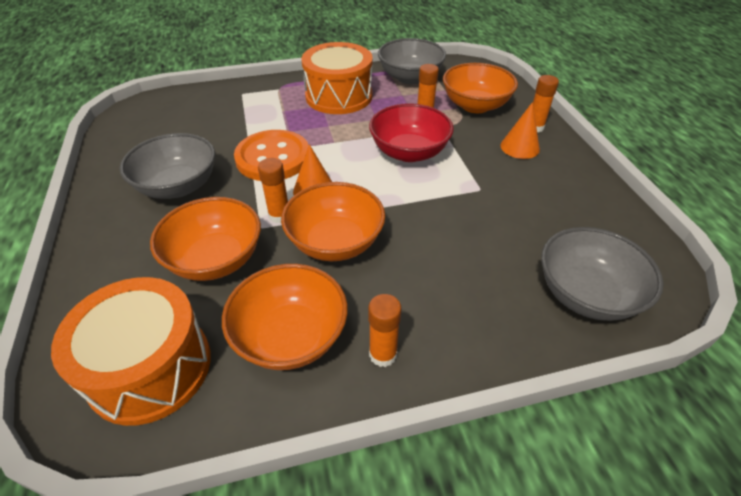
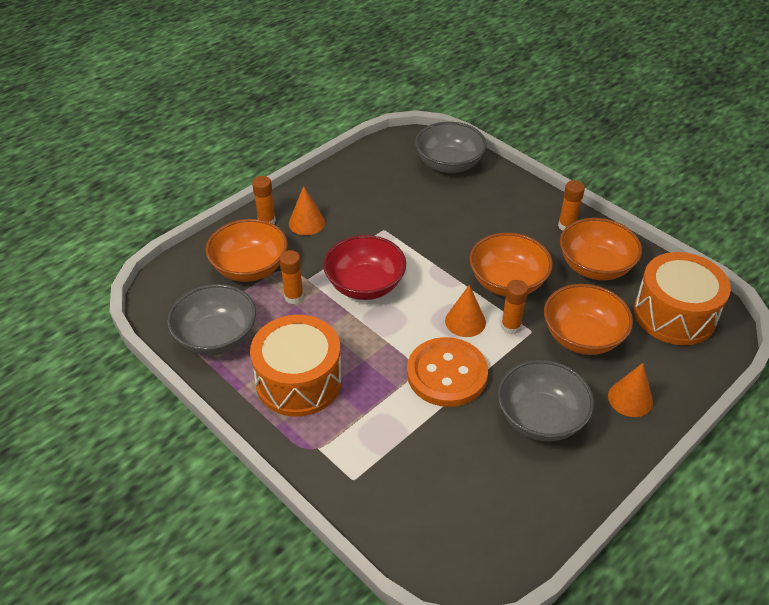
camera: 120 degrees left, 0 degrees up
none -> orange cone [608,363,653,417]

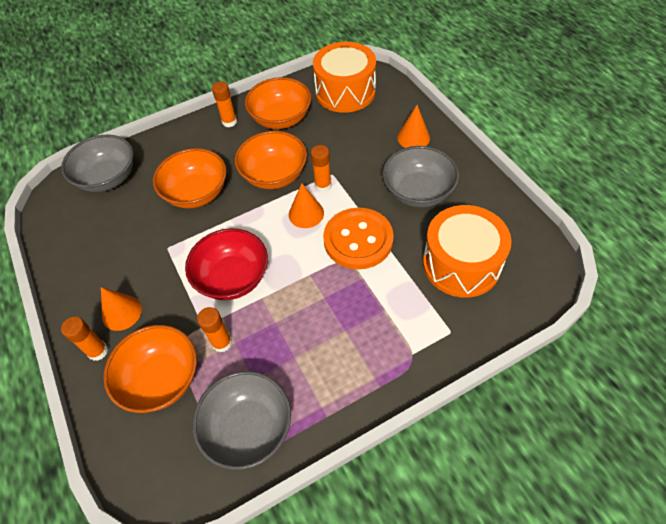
camera: 70 degrees left, 10 degrees up
orange drum [250,315,342,417] -> orange drum moved to [423,205,512,298]
orange bowl [544,284,633,355] -> orange bowl moved to [153,148,227,208]

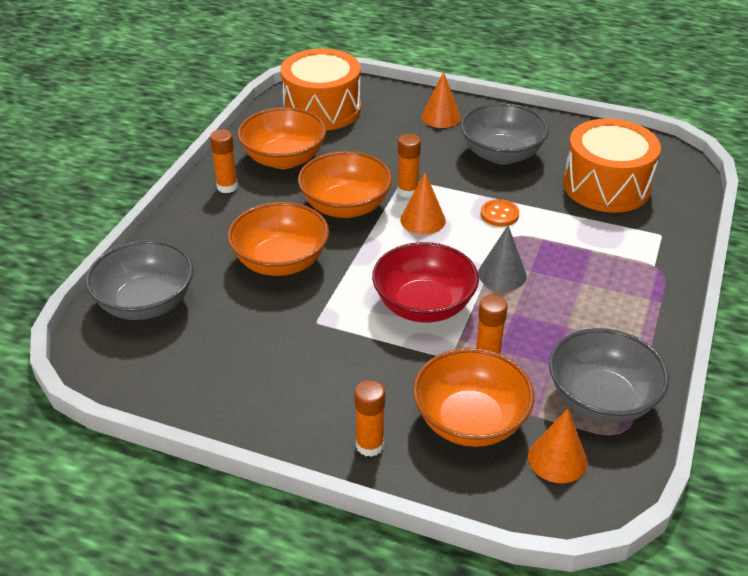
camera: 45 degrees left, 15 degrees down
orange cone [101,287,142,331] -> orange cone moved to [528,409,587,483]
orange button [323,208,394,270] -> orange button [481,199,519,226], size x0.46
none -> grey cone [478,226,527,291]

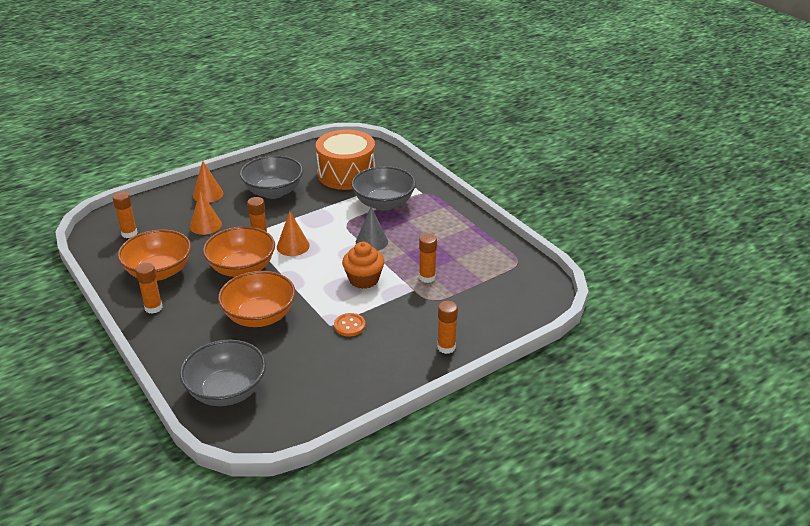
camera: 55 degrees left, 5 degrees down
orange drum [280,49,361,131] -> orange glue stick [113,191,138,238]
red bowl [372,242,479,323] -> orange cupcake [342,242,384,289]
orange bowl [413,348,534,447] -> none
orange button [481,199,519,226] -> orange button moved to [334,313,365,336]
orange cone [528,409,587,483] -> orange cone moved to [190,191,222,235]
grey bowl [549,328,669,423] -> grey bowl moved to [352,166,416,211]

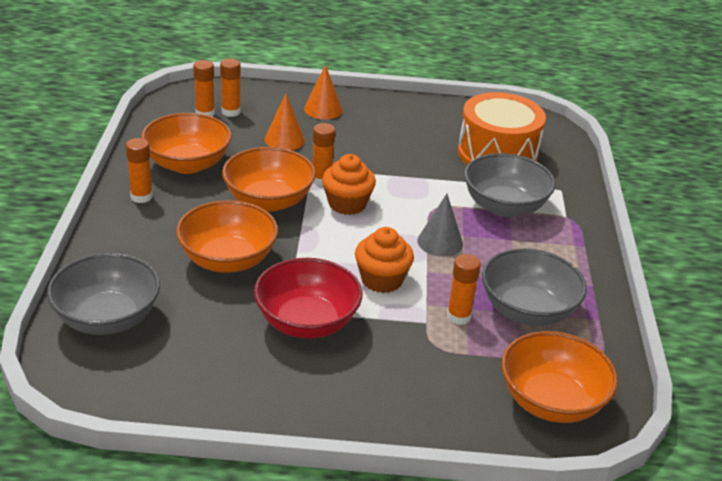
camera: 35 degrees right, 0 degrees up
grey bowl [240,156,303,199] -> grey bowl moved to [482,248,587,326]
orange cone [277,211,310,256] -> orange cupcake [322,154,376,215]
orange button [334,313,365,336] -> red bowl [254,258,363,339]
orange glue stick [437,301,458,354] -> orange glue stick moved to [220,58,241,117]
none -> orange bowl [501,331,618,423]

